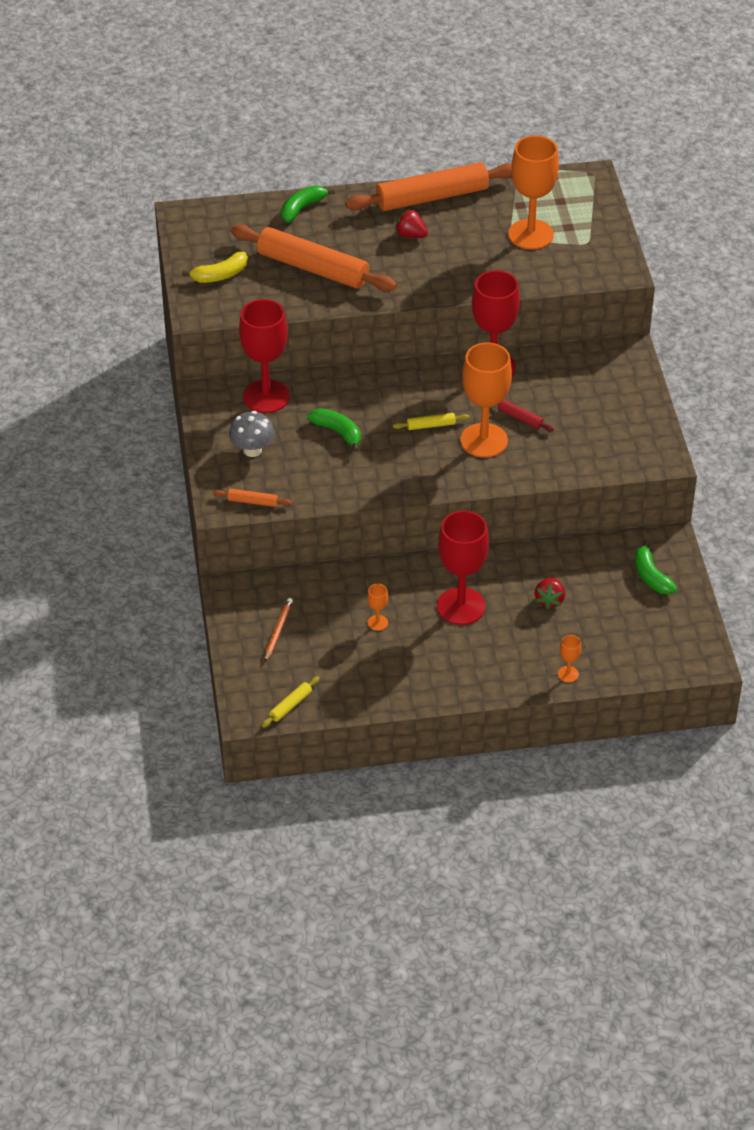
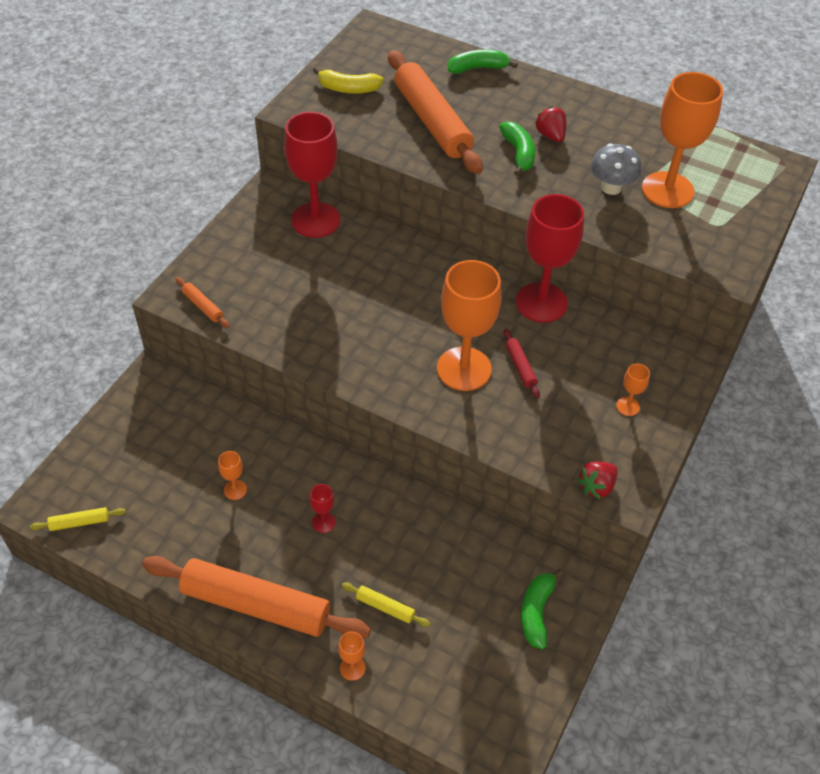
camera: 35 degrees right, 5 degrees up
grey mushroom [229,411,275,457] -> grey mushroom moved to [591,144,641,195]
orange pencil [265,598,293,662] -> none
green banana [307,408,361,452] -> green banana moved to [499,121,535,176]
orange rolling pin [345,162,512,211] -> orange rolling pin moved to [142,556,371,639]
yellow rolling pin [393,413,470,430] -> yellow rolling pin moved to [342,583,430,627]
red goblet [437,510,489,625] -> red goblet [310,484,336,533], size x0.42
red strawberry [535,577,565,609] -> red strawberry moved to [577,461,618,499]
none -> orange goblet [616,364,650,416]

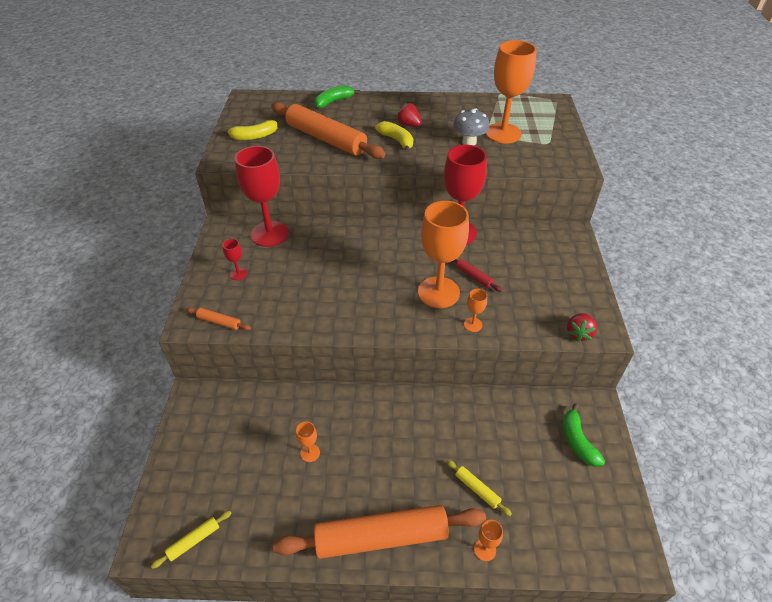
camera: 25 degrees left, 5 degrees down
red goblet [310,484,336,533] -> red goblet moved to [222,239,247,280]
yellow rolling pin [342,583,430,627] -> yellow rolling pin turned 45 degrees clockwise [446,460,512,516]
green banana [499,121,535,176] -> yellow banana [375,121,413,152]
orange goblet [616,364,650,416] -> orange goblet moved to [464,289,487,332]

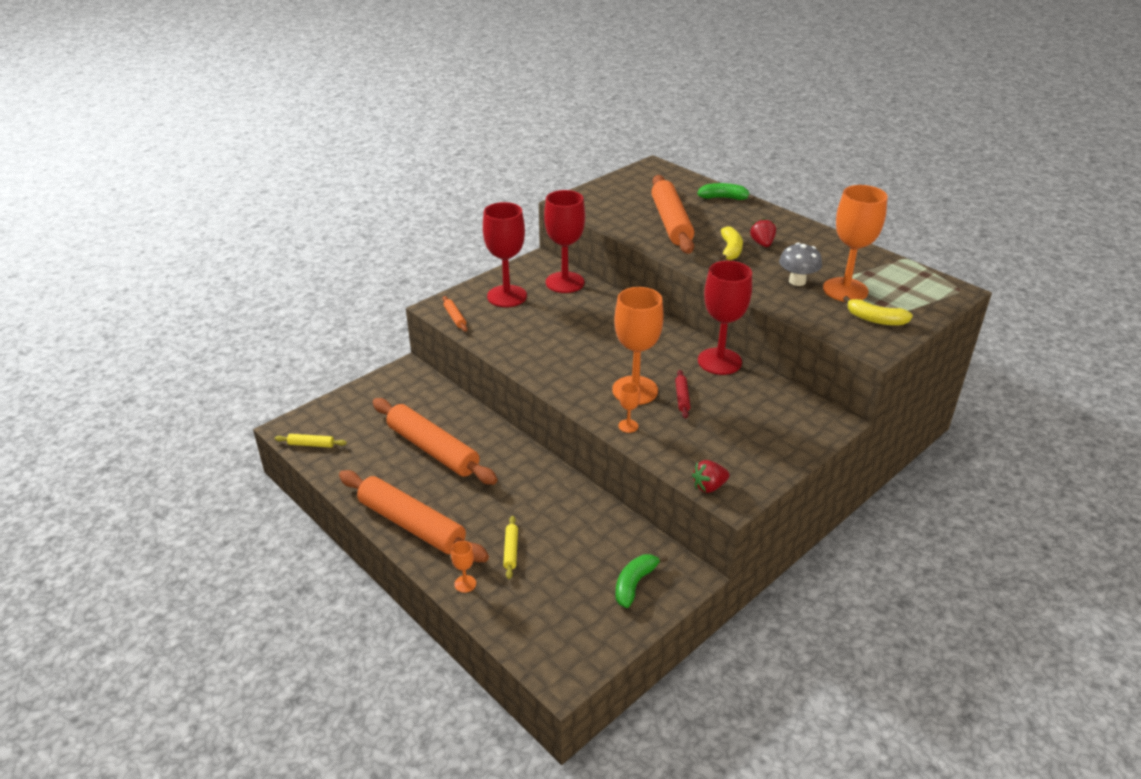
camera: 45 degrees right, 10 degrees down
yellow banana [222,120,277,140] -> yellow banana moved to [843,296,913,326]
red goblet [222,239,247,280] -> red goblet [483,202,527,307], size x2.39
orange goblet [296,421,320,462] -> orange rolling pin [372,398,498,485]

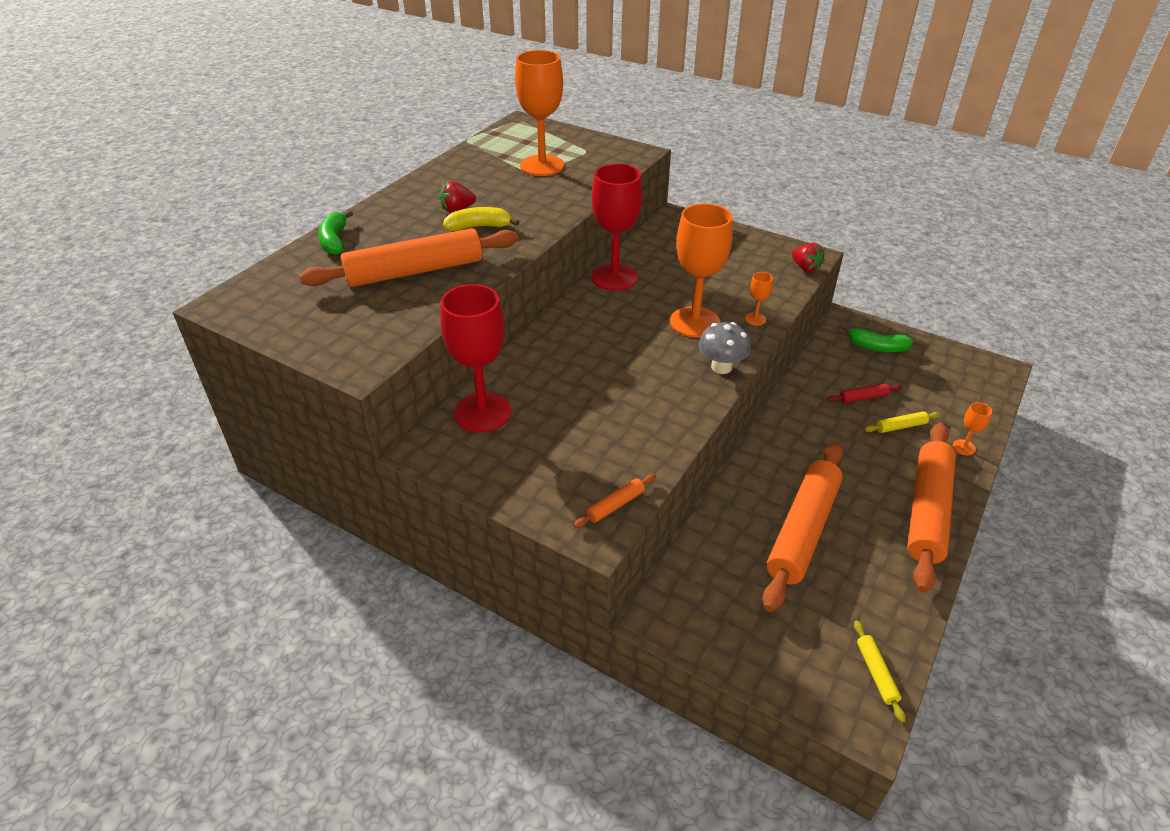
camera: 105 degrees left, 5 degrees up
red goblet [483,202,527,307] -> none
red rolling pin [675,370,690,419] -> red rolling pin moved to [827,383,902,403]
grey mushroom [779,243,822,286] -> grey mushroom moved to [698,322,751,374]
yellow banana [843,296,913,326] -> none

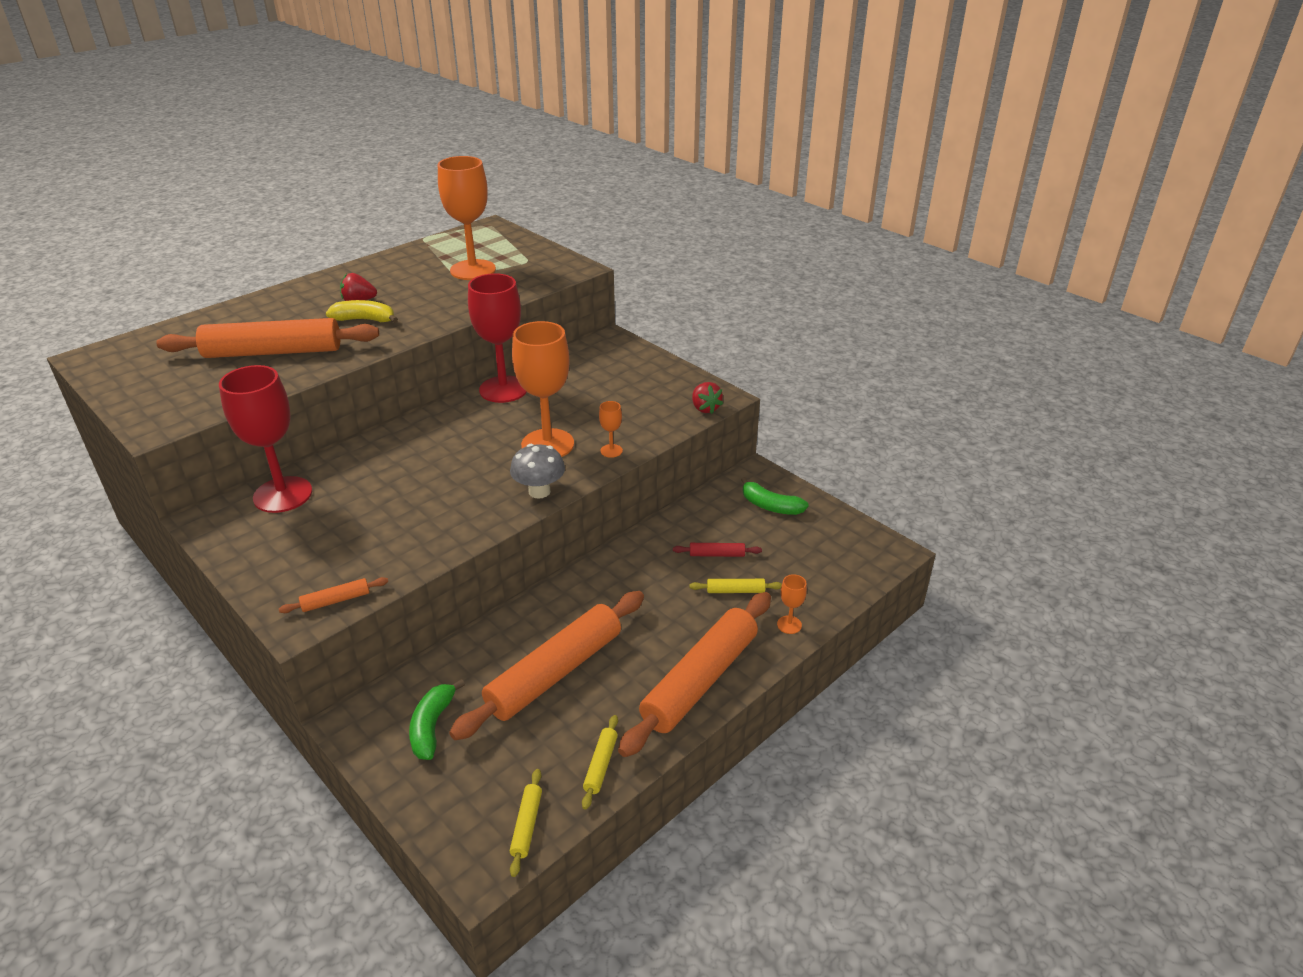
camera: 15 degrees right, 5 degrees down
green banana [318,210,353,255] -> green banana moved to [409,679,465,760]
none -> yellow rolling pin [582,715,618,810]

